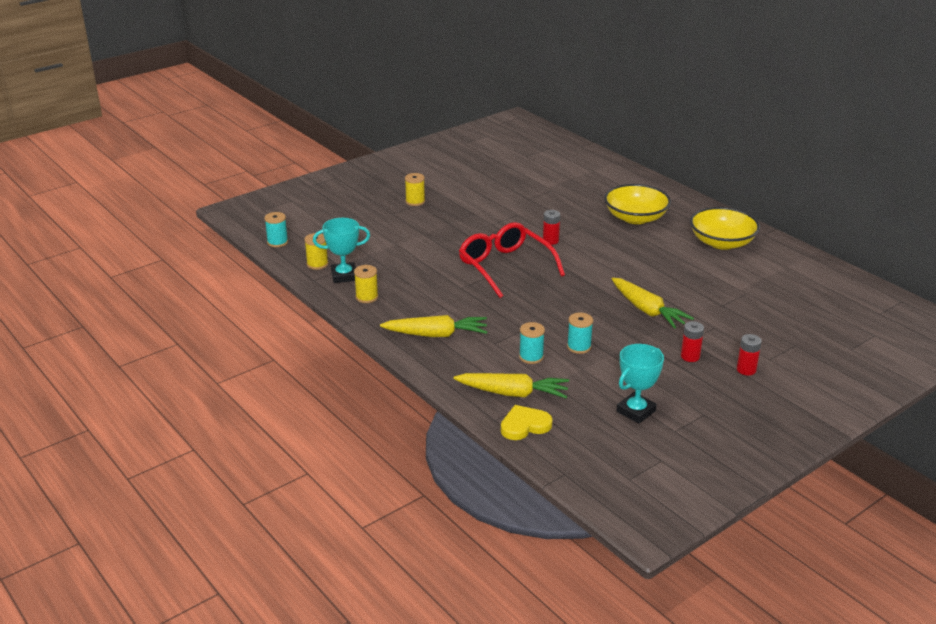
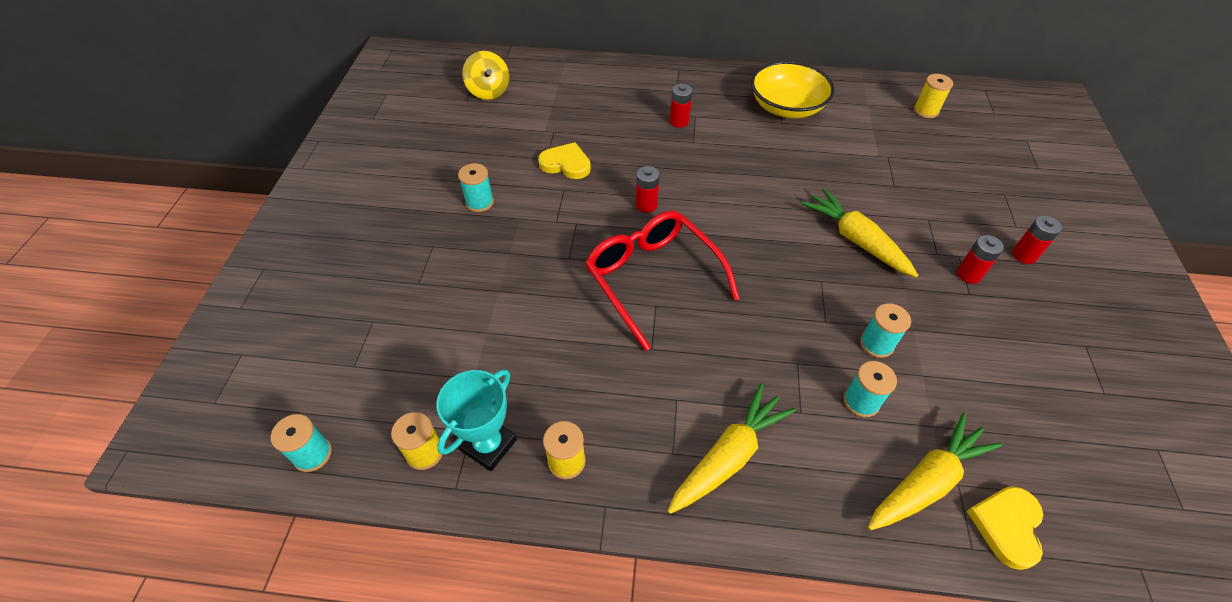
camera: 45 degrees left, 20 degrees up
yellow spool [405,173,425,206] -> yellow spool moved to [914,74,953,118]
red glasses [459,222,565,298] -> red glasses turned 45 degrees clockwise [585,211,740,351]
yellow bowl [604,184,671,224] -> red battery [670,84,693,128]
yellow carrot [612,278,694,329] -> yellow carrot turned 135 degrees counterclockwise [801,189,918,277]
turquoise trophy [617,344,664,424] -> none
none -> turquoise spool [458,163,494,212]
none -> yellow spinning top [462,51,509,100]
none -> yellow heart [538,142,591,179]

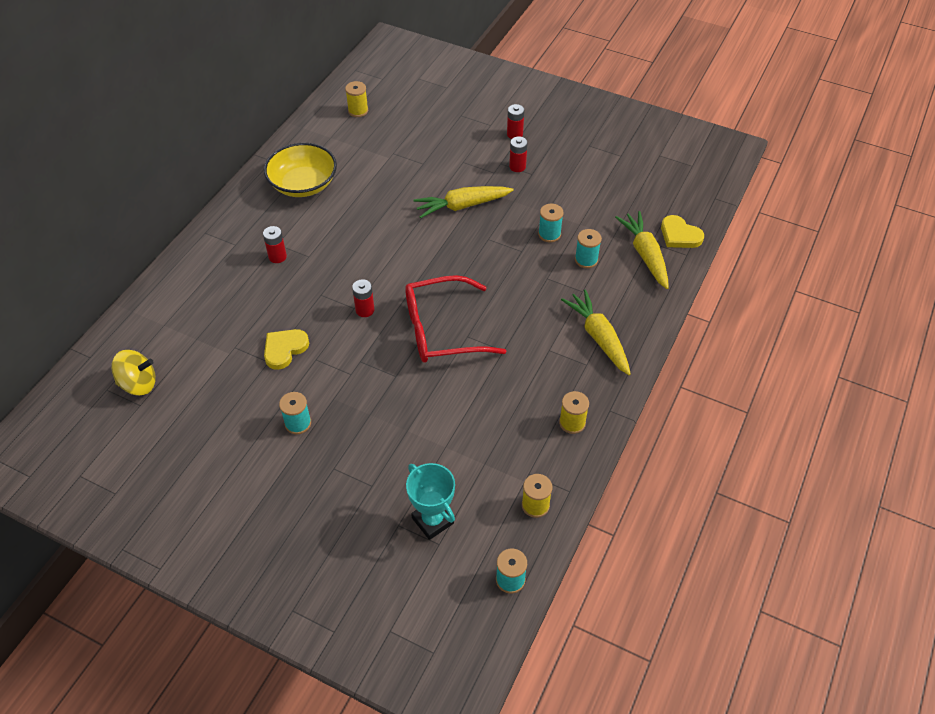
camera: 70 degrees left, 0 degrees up
turquoise trophy [436,369,517,471] -> turquoise trophy moved to [406,463,455,540]

